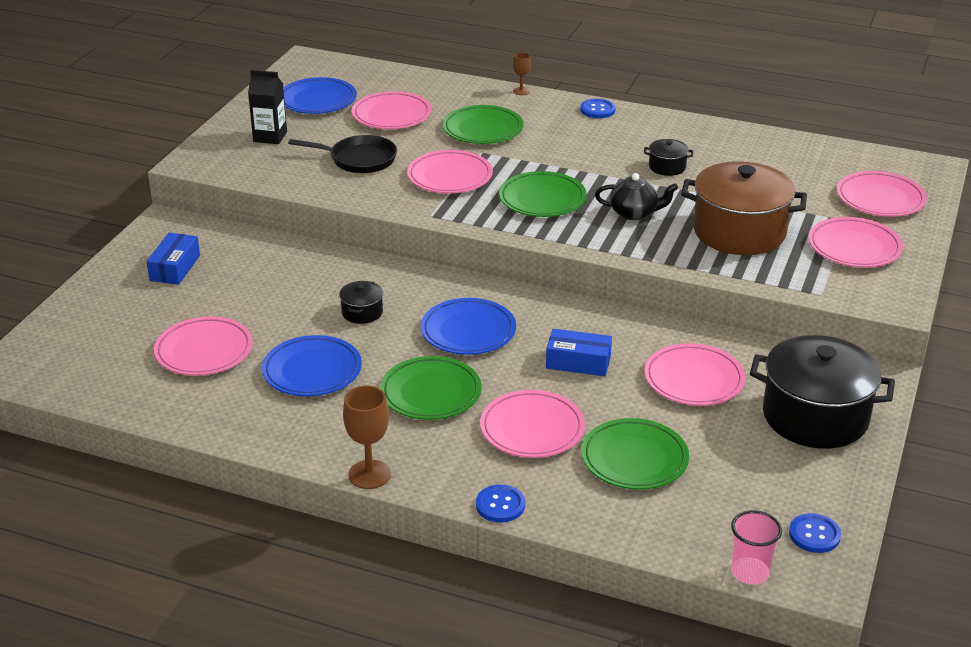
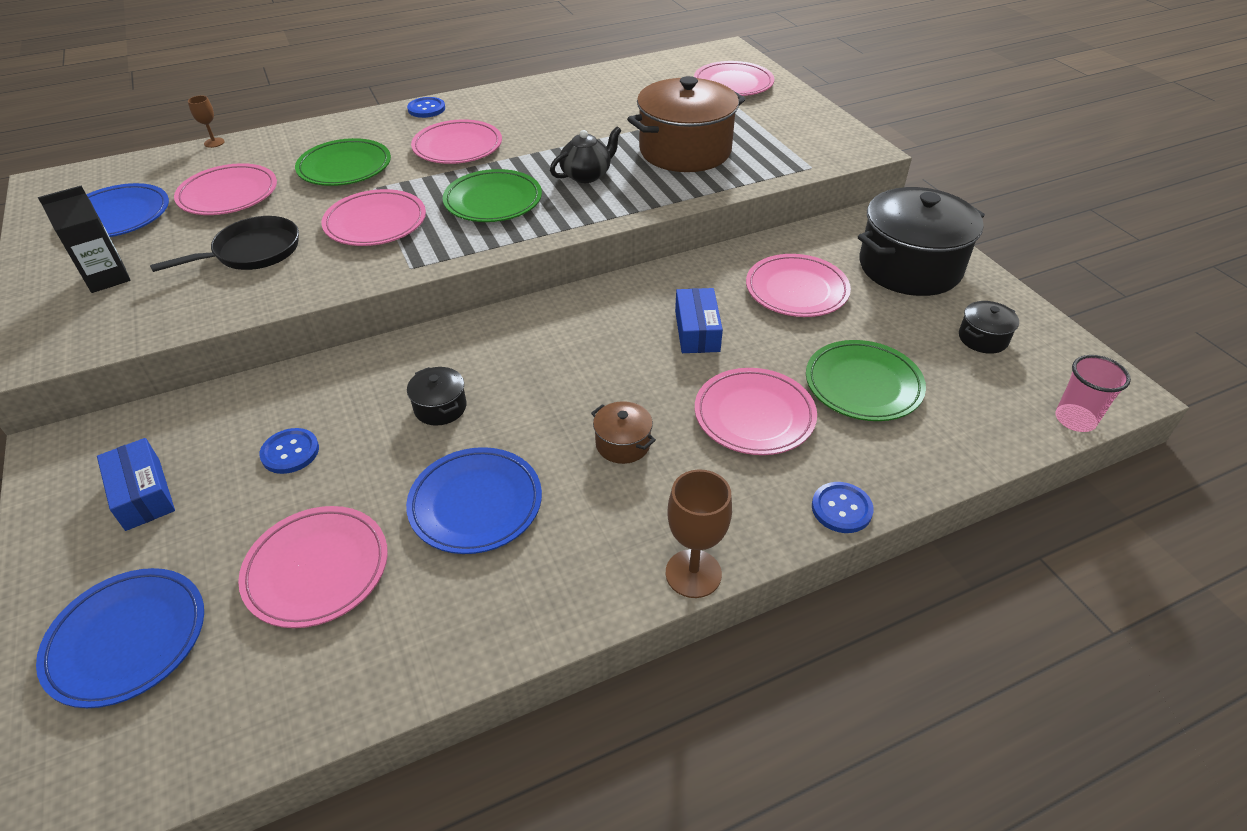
camera: 45 degrees left, 10 degrees up
green plate [380,356,482,420] -> brown pot [591,401,656,464]
blue plate [421,298,516,355] -> blue plate moved to [36,568,204,708]
brown goblet [513,52,531,95] -> brown goblet moved to [188,95,225,148]
blue box [546,329,612,376] -> blue box turned 60 degrees counterclockwise [675,288,723,353]
black pot [644,139,693,176] -> black pot moved to [959,301,1019,354]
blue button [789,513,841,553] -> blue button moved to [259,428,319,474]
pink plate [809,217,903,267] -> pink plate moved to [411,119,502,164]

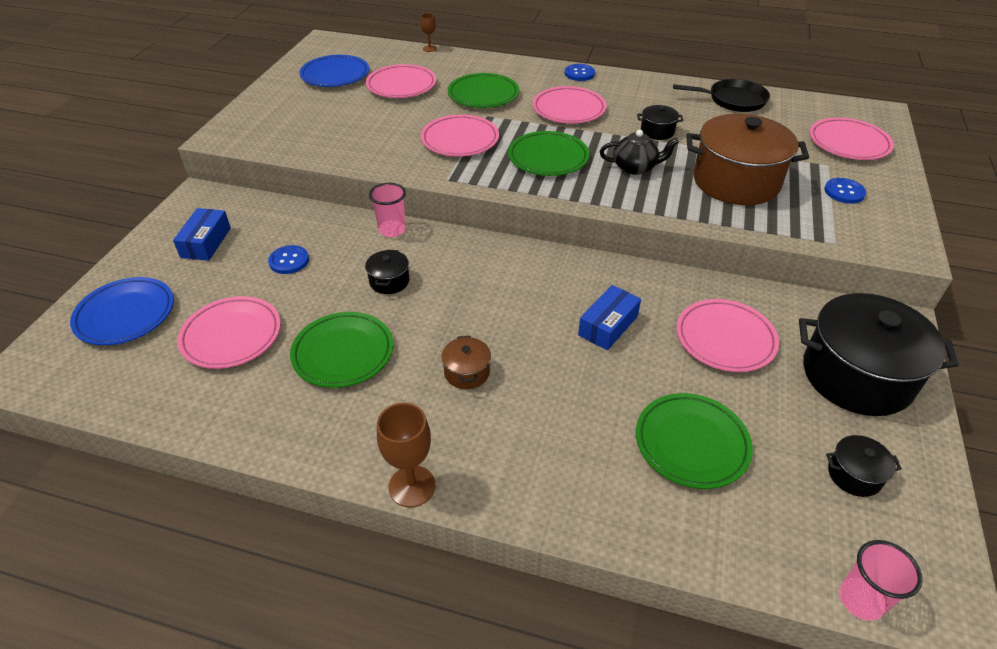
camera: 40 degrees right, 0 degrees up
black carton [38,186,130,293] -> none
black pan [150,216,299,272] -> black pan moved to [673,79,770,112]
blue plate [406,447,542,554] -> green plate [290,312,393,388]
pink plate [695,368,817,455] -> none
blue button [812,482,874,533] -> blue button moved to [824,178,866,204]
none -> pink cup [369,183,406,237]
none -> black pot [637,105,683,140]

